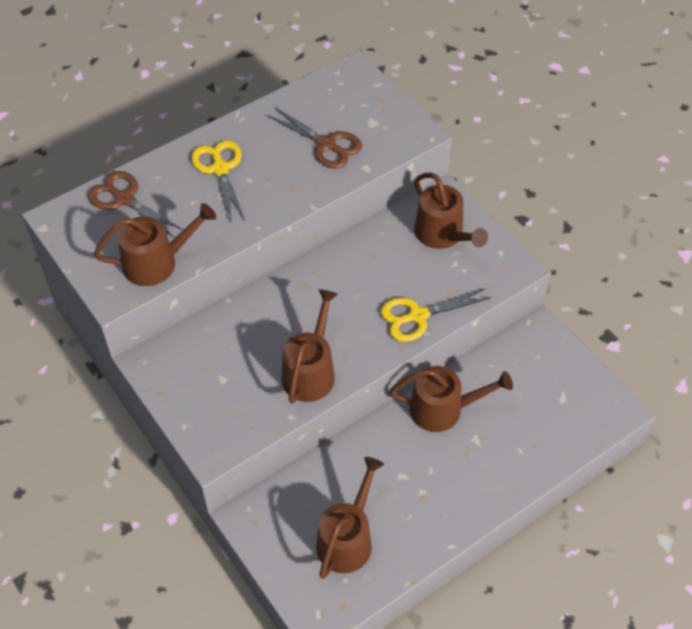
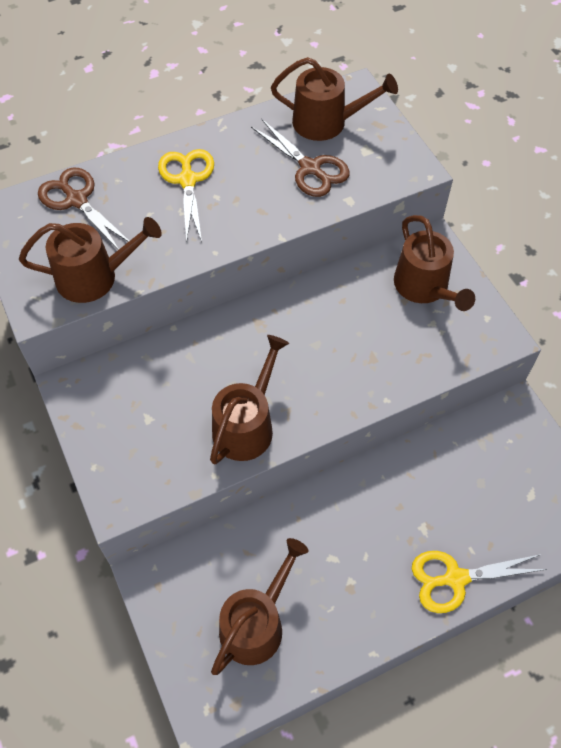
camera: 10 degrees right, 5 degrees up
yellow scissors [381,288,491,342] -> yellow scissors moved to [412,551,547,613]
brown watering can [389,366,513,432] -> brown watering can moved to [271,57,398,141]

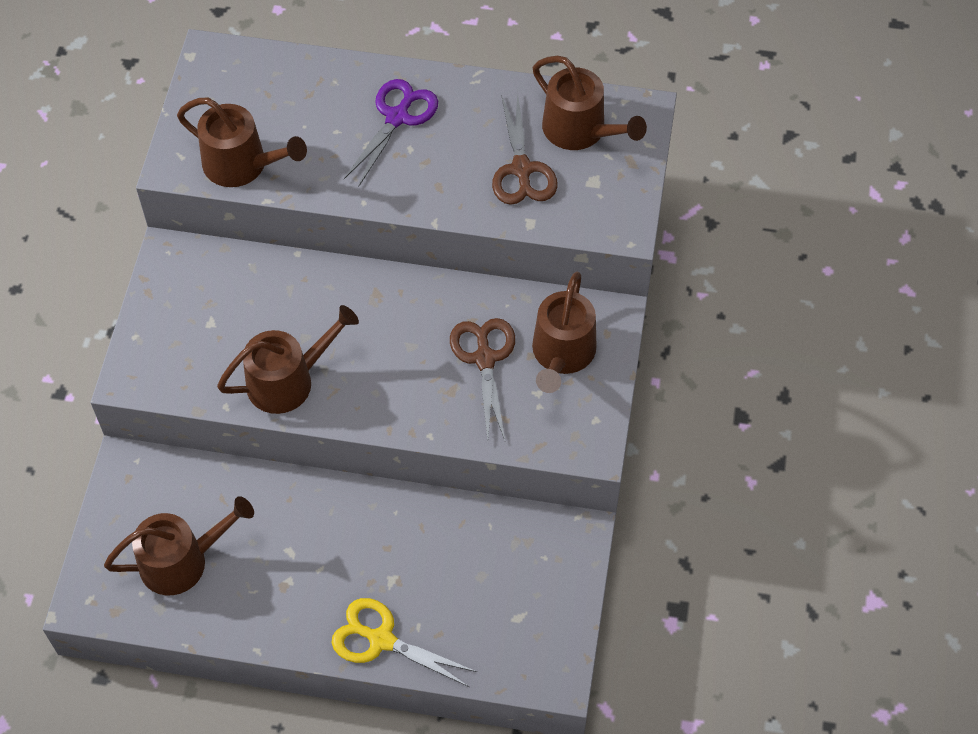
camera: 35 degrees right, 0 degrees up
brown scissors [38,168,129,250] -> brown scissors moved to [450,318,515,441]
yellow scissors [158,149,214,243] -> purple scissors [344,79,438,186]

